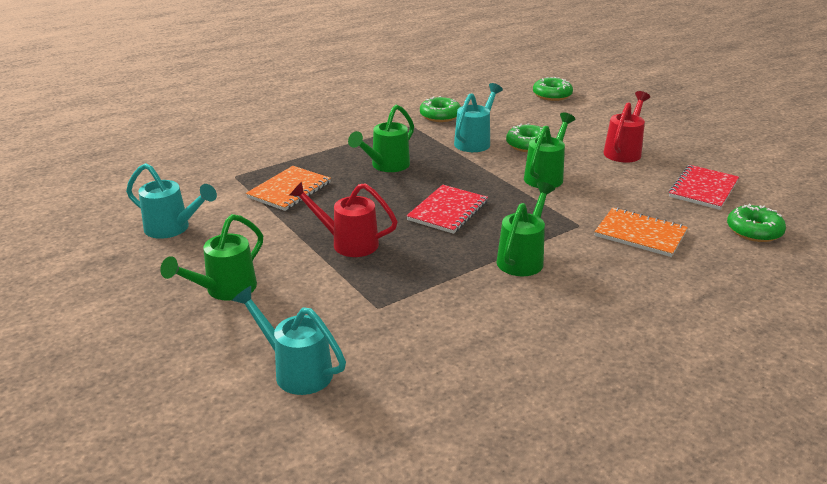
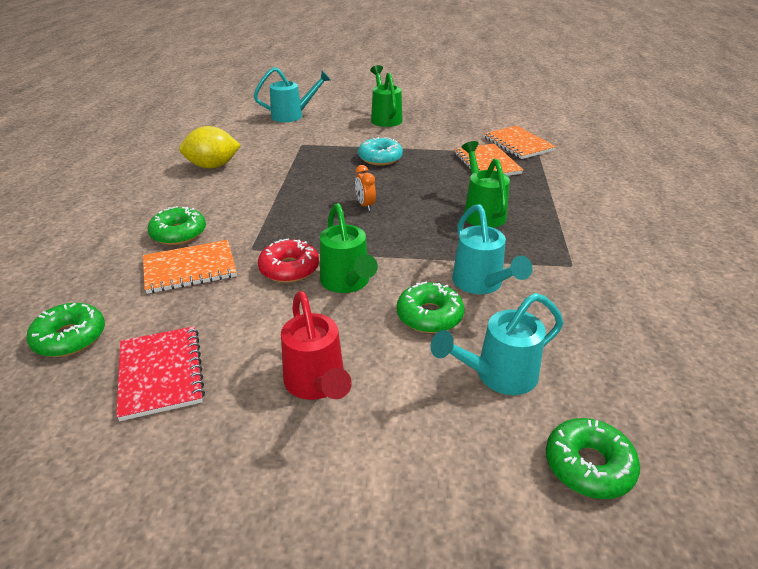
camera: 130 degrees right, 5 degrees up
turquoise watering can [126,163,217,239] -> turquoise watering can moved to [431,293,564,395]
red watering can [289,181,398,257] -> turquoise donut [358,137,403,166]
red notebook [406,185,488,234] -> orange clock [355,165,376,211]
green donut [420,96,461,122] -> green donut moved to [147,206,206,245]
green watering can [497,182,555,276] -> none
none -> yellow lemon [179,126,241,169]
none -> red donut [258,238,319,283]
none -> orange notebook [484,126,556,159]

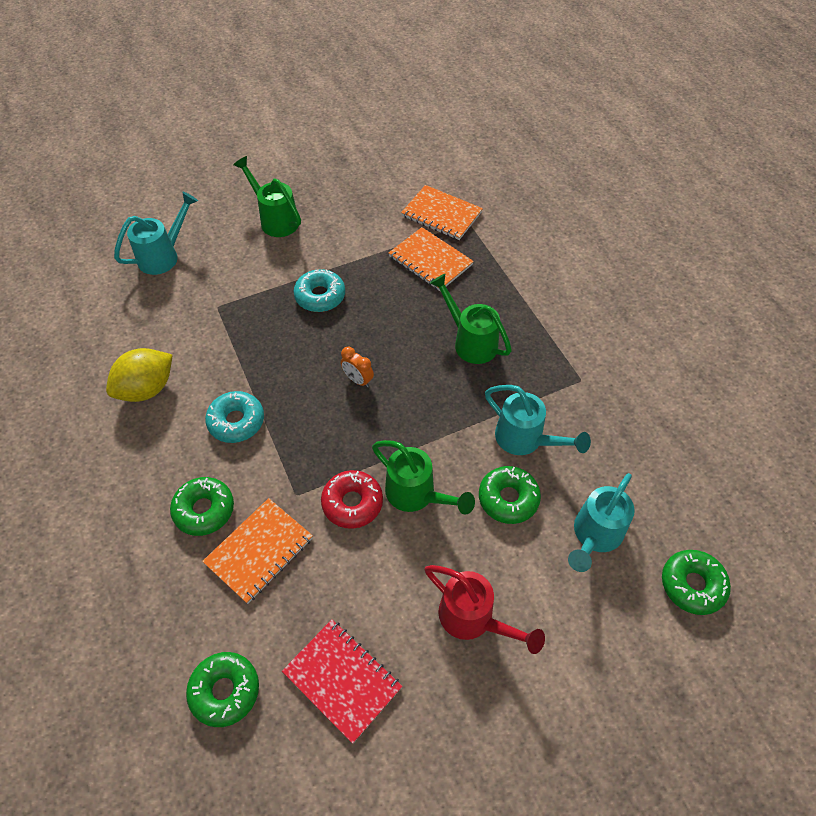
camera: 30 degrees left, 20 degrees up
none -> turquoise donut [205,391,264,443]

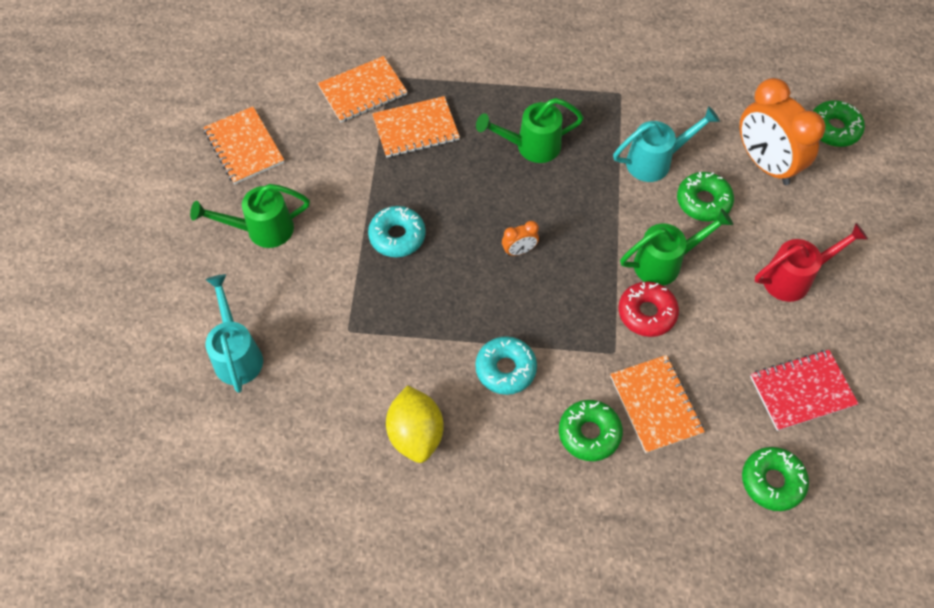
camera: 60 degrees left, 5 degrees up
turquoise watering can [568,473,635,572] -> orange clock [740,78,825,185]
none -> orange notebook [203,106,284,184]

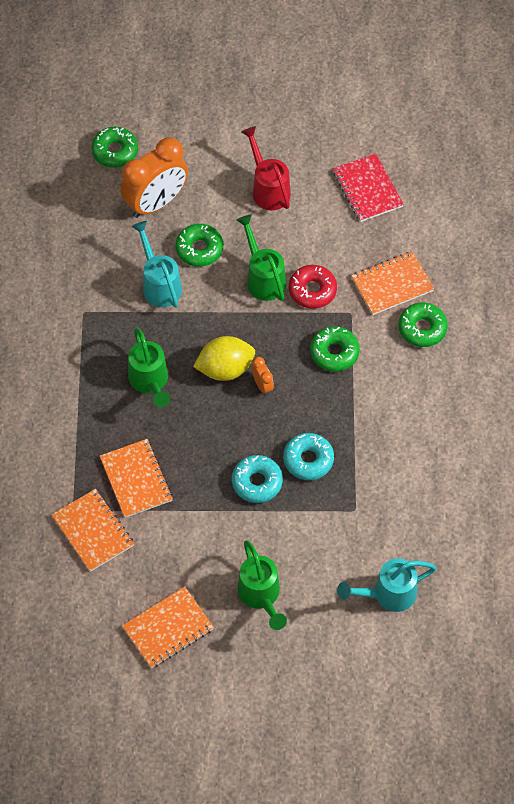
camera: 95 degrees left, 0 degrees up
yellow lemon [386,385,444,463] -> yellow lemon moved to [193,336,255,381]
turquoise donut [475,336,537,395] -> turquoise donut moved to [283,433,334,480]
green donut [742,447,809,511] -> green donut moved to [310,326,360,372]

